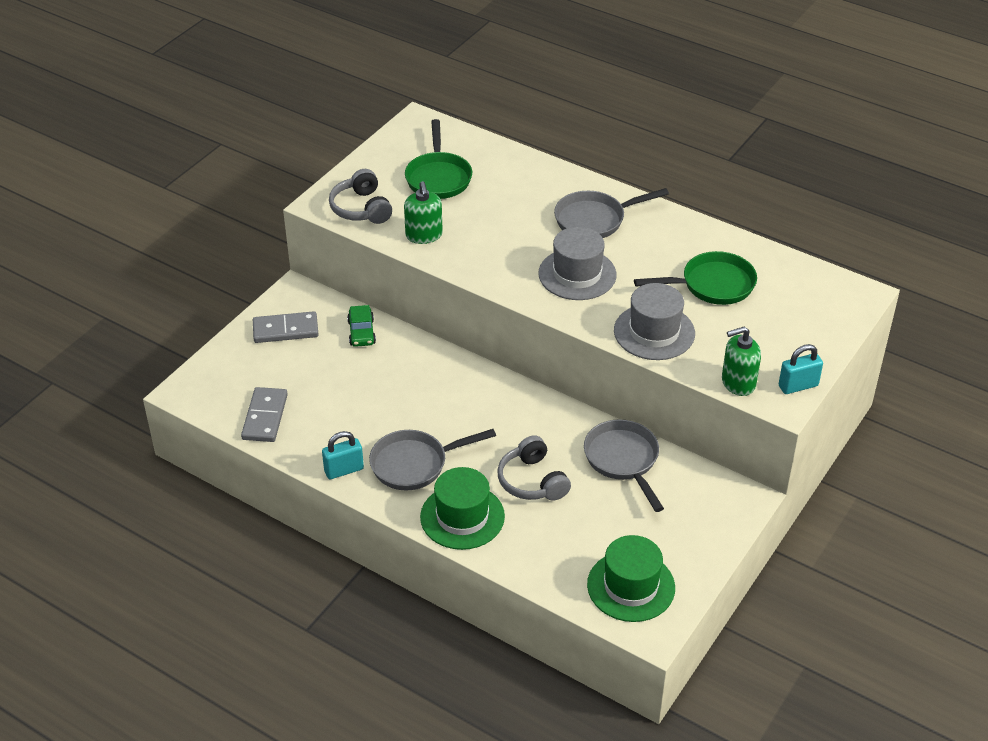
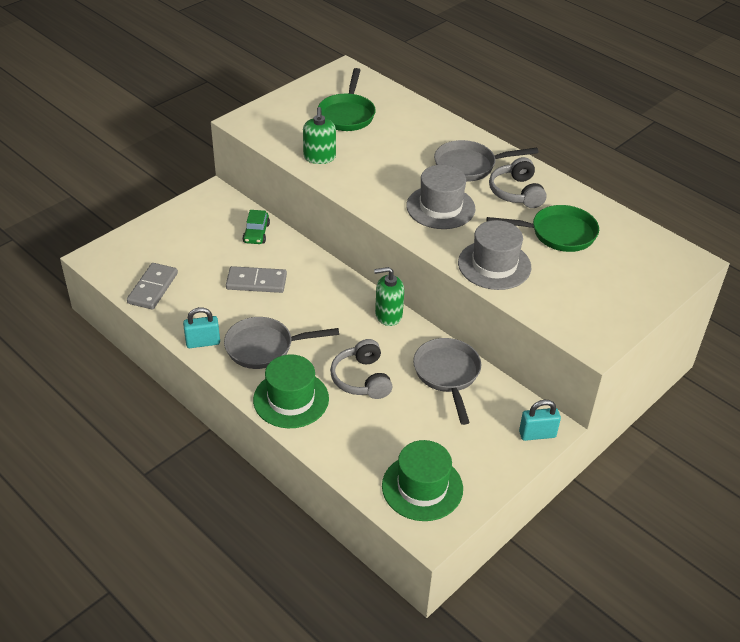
camera: 10 degrees right, 0 degrees up
grey domino [253,311,319,343] -> grey domino moved to [226,266,287,293]
grey headphones [329,169,392,224] -> grey headphones moved to [489,157,547,208]
green soap dispenser [722,327,761,396] -> green soap dispenser moved to [374,267,404,326]
turquoise padlock [779,344,823,394] -> turquoise padlock moved to [519,400,561,441]

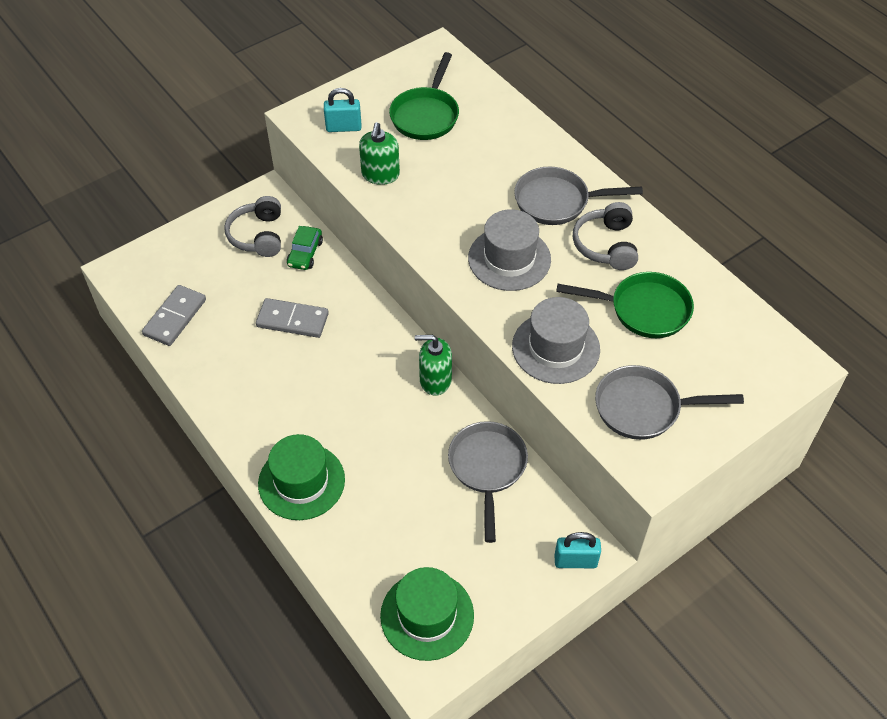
camera: 10 degrees right, 10 degrees up
turquoise padlock [183,307,220,348] -> turquoise padlock moved to [324,88,361,132]
grey pan [224,317,339,369] -> grey pan moved to [595,365,744,440]
grey headphones [330,339,392,399] -> grey headphones moved to [224,196,281,257]

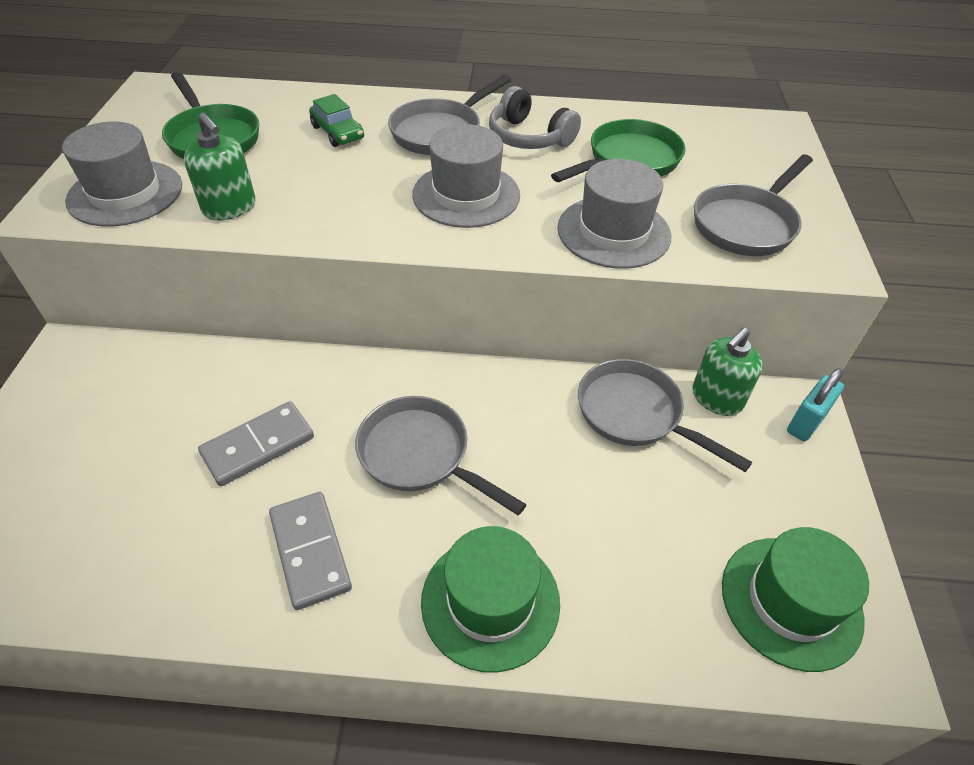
camera: 50 degrees left, 5 degrees down
grey domino [142,285,206,346] -> grey domino moved to [269,492,352,610]
grey headphones [224,196,281,257] -> none
green car [287,226,323,270] -> green car moved to [309,94,364,147]
turquoise padlock [324,88,361,132] -> grey hat [62,121,182,226]
green soap dispenser [415,335,452,396] -> green soap dispenser moved to [692,328,763,416]
none -> grey pan [355,396,527,515]

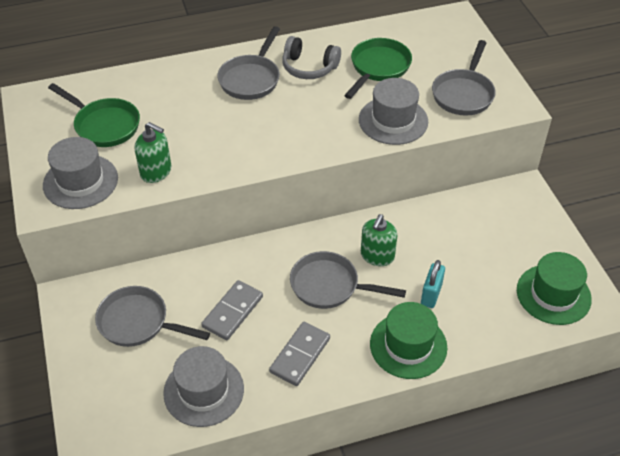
camera: 20 degrees left, 0 degrees up
grey domino [269,492,352,610] -> grey domino turned 75 degrees clockwise [269,322,330,386]
green car [309,94,364,147] -> none
grey hat [412,124,520,228] -> grey hat moved to [163,346,244,427]
grey pan [578,359,752,472] -> grey pan moved to [95,286,210,347]
green soap dispenser [692,328,763,416] -> green soap dispenser moved to [361,214,397,266]
turquoise padlock [787,369,844,442] -> turquoise padlock moved to [421,260,445,308]

